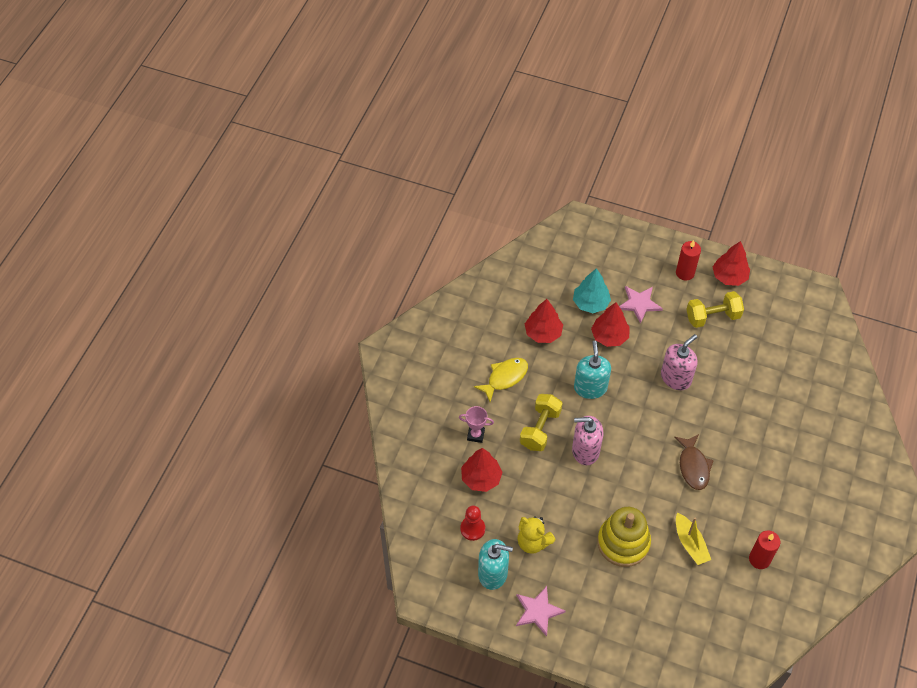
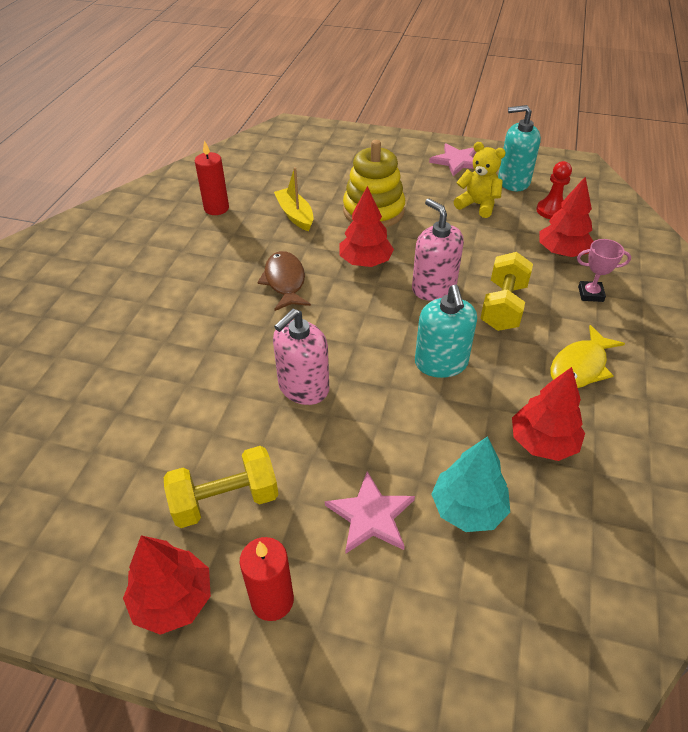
camera: 175 degrees right, 10 degrees down
pink soap dispenser [572,416,604,465] -> pink soap dispenser turned 120 degrees counterclockwise [412,199,464,301]
red tree [591,302,630,347] -> red tree moved to [339,186,394,267]

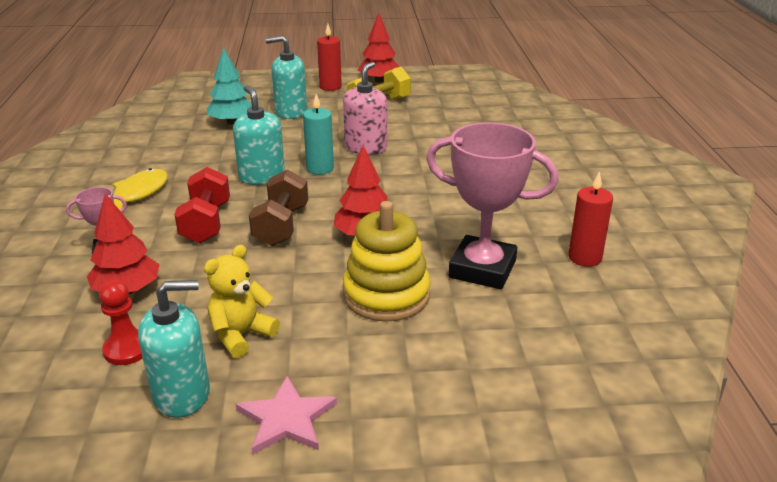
camera: 160 degrees right, 15 degrees down
brown fish [257,251,311,311] -> none
yellow boat [274,167,313,232] -> pink trophy [426,122,559,289]
pink star [325,471,415,553] -> turquoise soap dispenser [266,36,307,119]
pink soap dispenser [412,199,464,301] -> brown dumbbell [249,169,308,246]
yellow teddy bear [454,142,506,218] -> yellow teddy bear turned 120 degrees clockwise [204,245,280,358]
yellow dumbbell [480,252,533,331] -> red dumbbell [174,167,230,243]
red tree [512,367,585,461] -> none
none -> turquoise candle [303,94,334,175]

